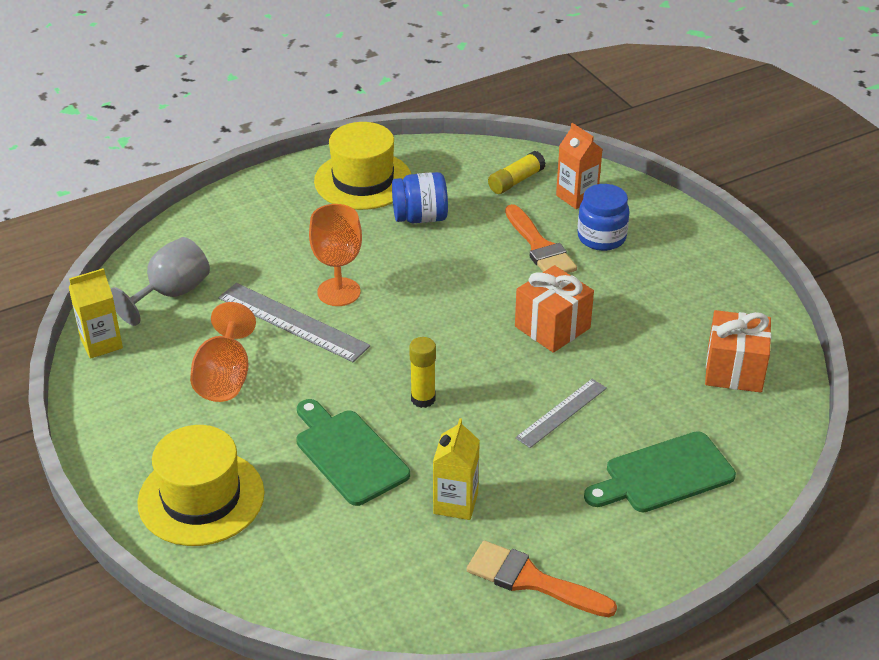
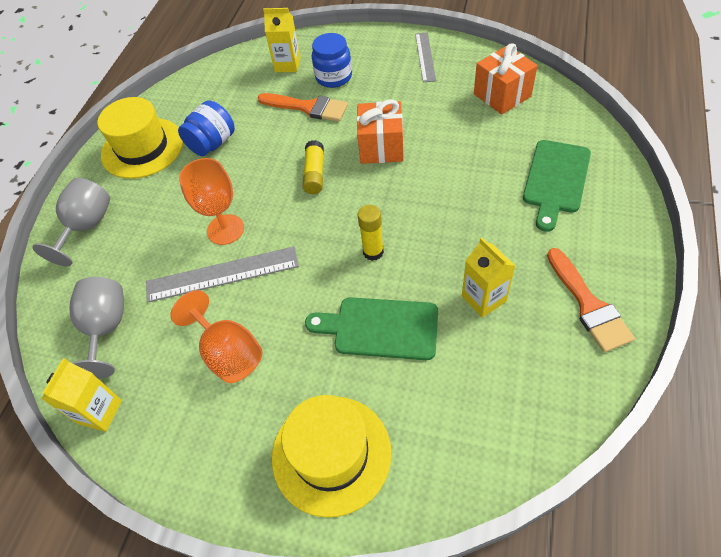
camera: 40 degrees left, 15 degrees up
orange brush [466,540,617,617] -> orange brush turned 90 degrees counterclockwise [547,248,635,352]
yellow glue stick [488,151,546,194] -> yellow glue stick moved to [302,140,324,194]
grey ruler [515,379,607,448] -> grey ruler moved to [415,32,436,82]
orange carton [556,123,602,209] -> yellow carton [263,8,301,72]
none -> grey goblet [32,178,110,267]

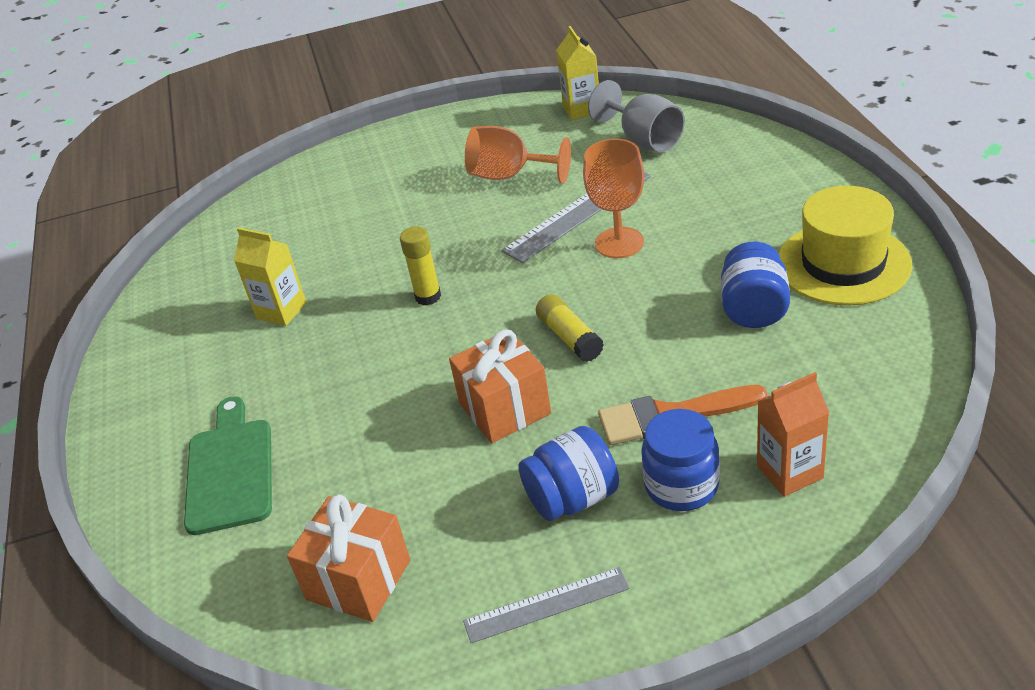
camera: 150 degrees right, 15 degrees down
grey goblet [32,178,110,267] -> none
yellow carton [263,8,301,72] -> orange carton [757,372,830,497]
yellow hat [272,395,392,518] -> none
green cutting board [305,297,438,360] -> none
grey ruler [415,32,436,82] -> grey ruler turned 75 degrees counterclockwise [463,567,630,643]
orange brush [547,248,635,352] -> none
none -> blue jar [519,426,619,521]

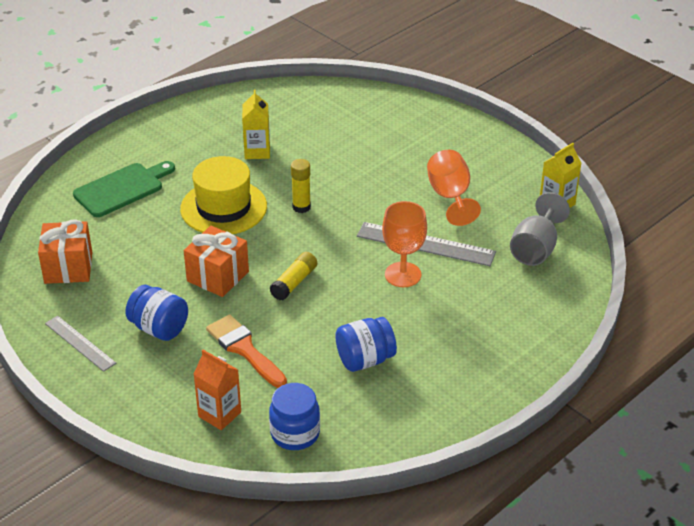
camera: 55 degrees right, 0 degrees up
blue jar [641,409,720,511] -> blue jar moved to [269,383,320,450]
yellow hat [778,186,912,306] -> yellow hat moved to [180,156,267,234]

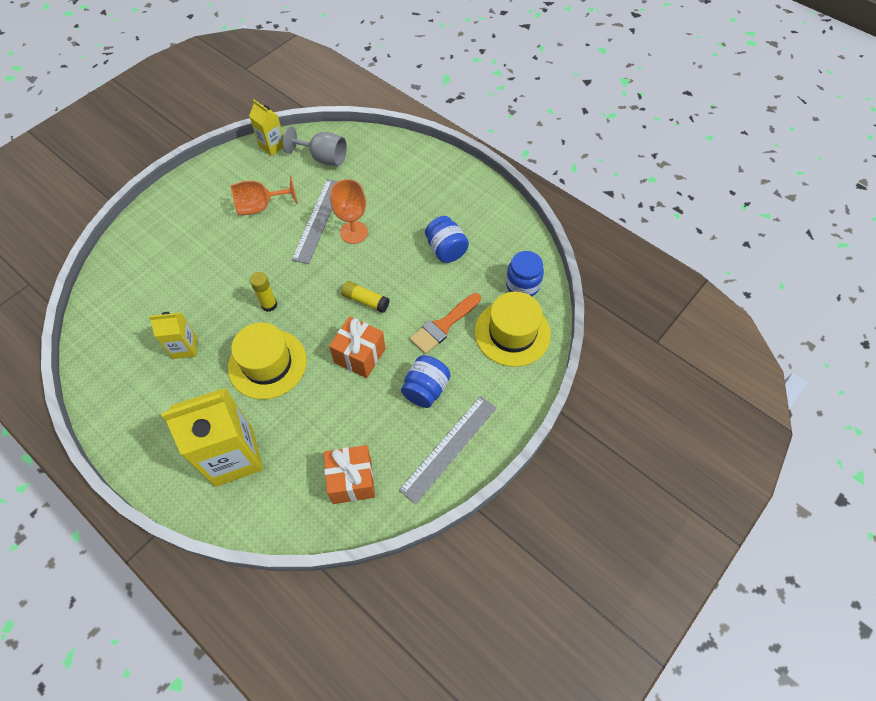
camera: 95 degrees left, 20 degrees up
grey ruler [45,316,116,372] -> grey ruler [399,396,497,504], size x1.56
green cutting board [73,161,175,217] -> yellow carton [161,388,263,487]
orange carton [193,350,241,430] -> yellow hat [475,292,551,367]

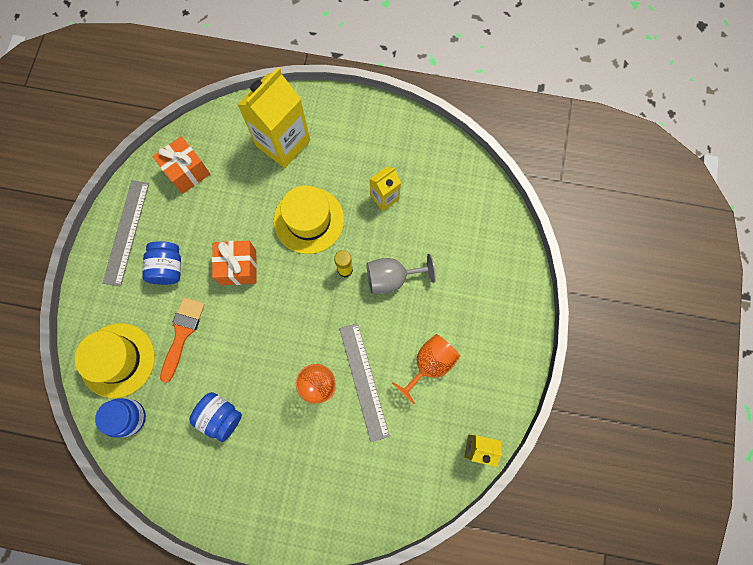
camera: 150 degrees right, 15 degrees up
grey goblet [283,127,347,166] -> grey goblet moved to [367,254,436,294]
yellow glue stick [341,281,390,313] -> none

